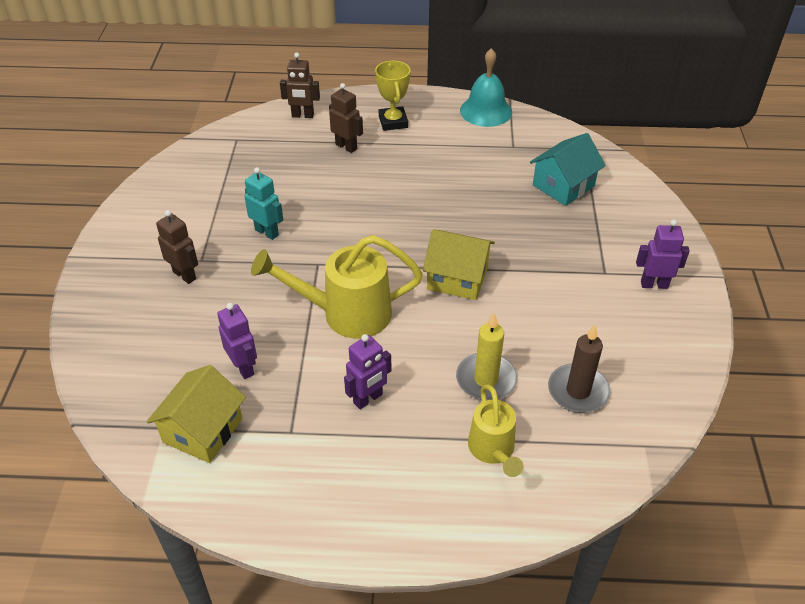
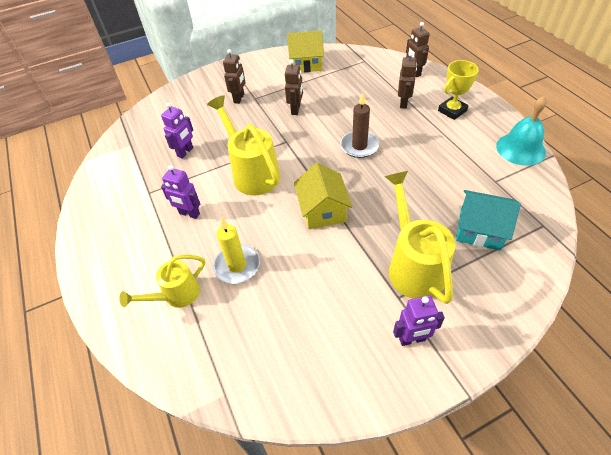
camera: 65 degrees right, 5 degrees up
yellow house [146,365,246,463] -> yellow house moved to [287,30,324,72]
turquoise robot [244,167,283,240] -> brown robot [285,59,303,115]
brown candle [548,324,610,413] -> brown candle moved to [340,93,379,158]
purple robot [636,219,690,289] -> purple robot turned 105 degrees clockwise [393,295,445,346]
none -> yellow watering can [385,171,455,304]

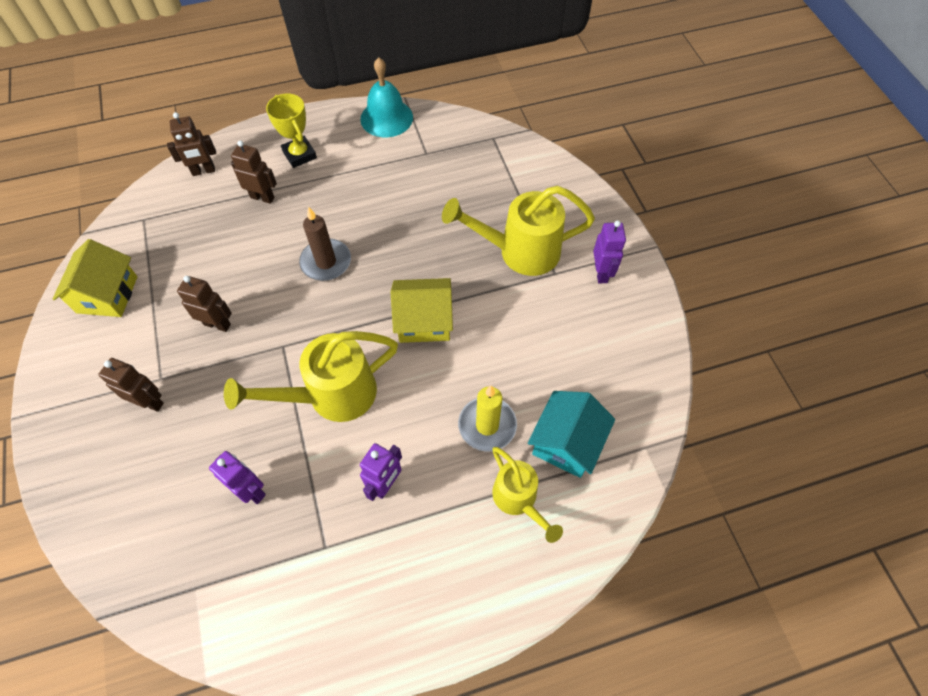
camera: 85 degrees left, 10 degrees up
turquoise house [456,190,521,251] -> turquoise house moved to [528,391,615,478]

